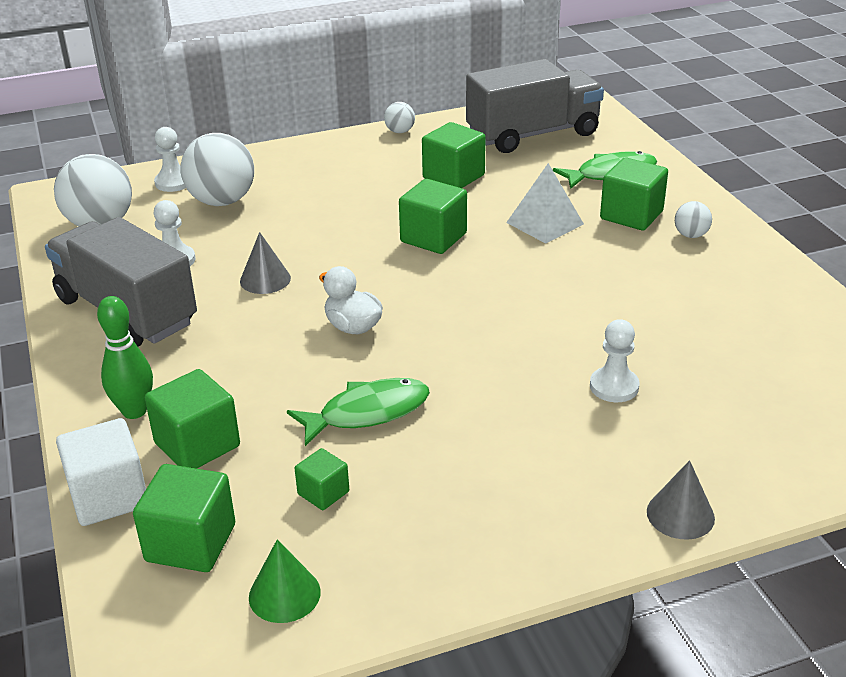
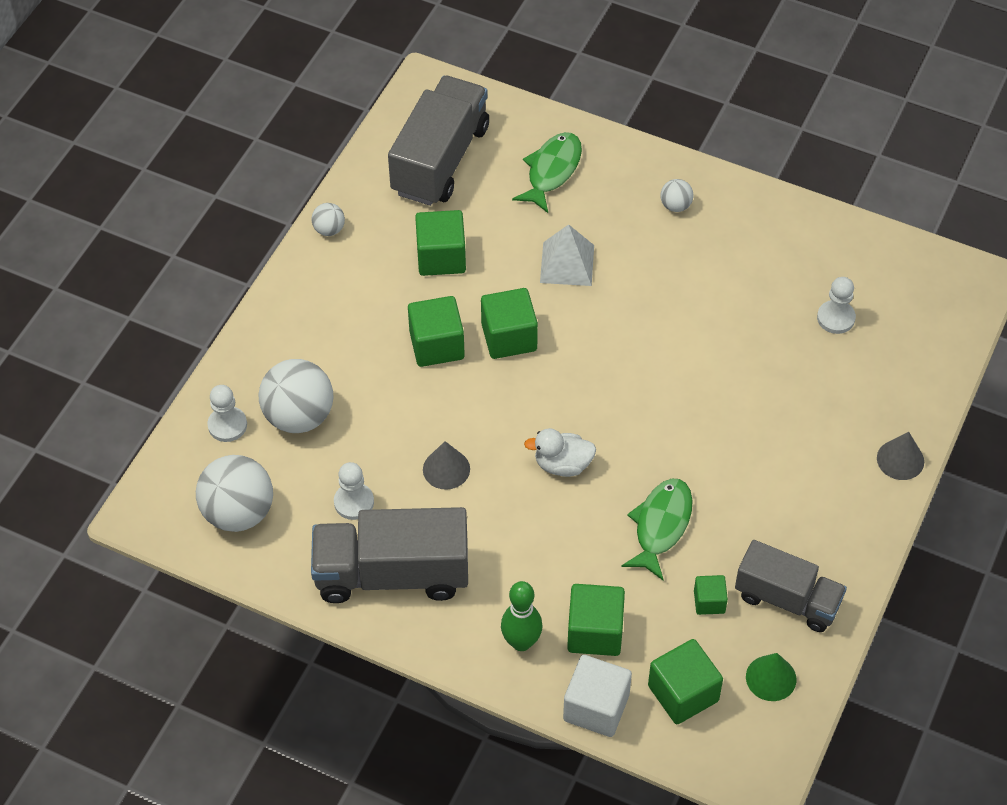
camera: 45 degrees left, 20 degrees up
white pawn [590,319,640,402] -> white pawn moved to [817,277,856,334]
green cube [600,157,668,230] -> green cube moved to [408,296,465,367]
none -> grey truck [735,540,847,632]

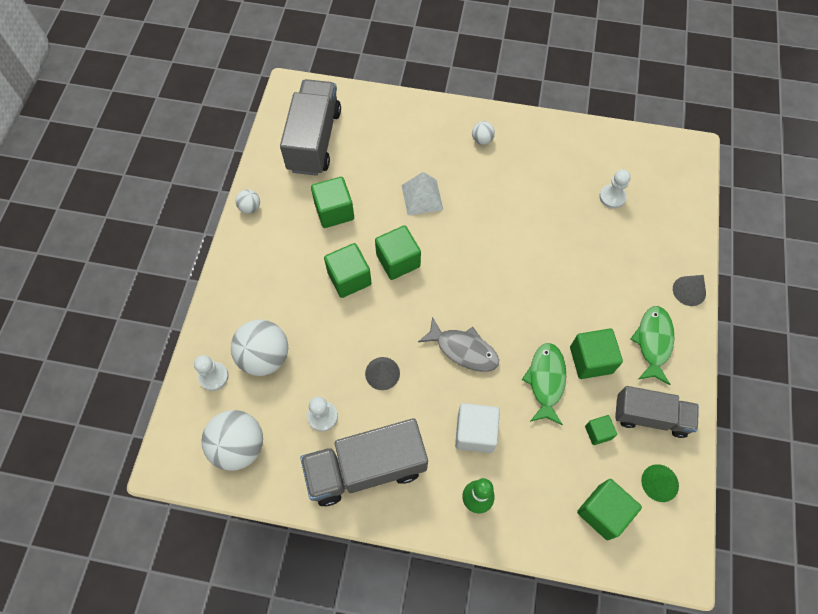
camera: 15 degrees left, 10 degrees up
green fish [512,132,582,213] -> green fish moved to [631,306,674,385]
white duck [524,428,596,477] -> grey fish [418,317,499,372]
white cube [563,655,632,737] -> white cube moved to [455,403,500,453]
green cube [567,584,625,656] -> green cube moved to [570,328,623,379]

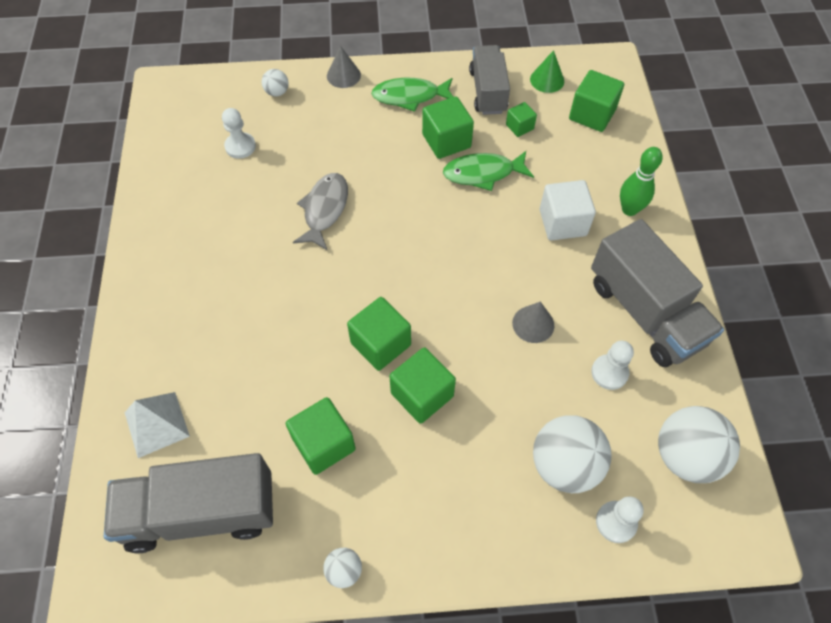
camera: 105 degrees left, 5 degrees down
white pyramid [401,172,443,215] -> white pyramid moved to [125,392,190,458]
grey fish [418,317,499,372] -> grey fish moved to [293,173,348,251]
white ball [472,121,495,145] -> white ball moved to [262,69,289,97]

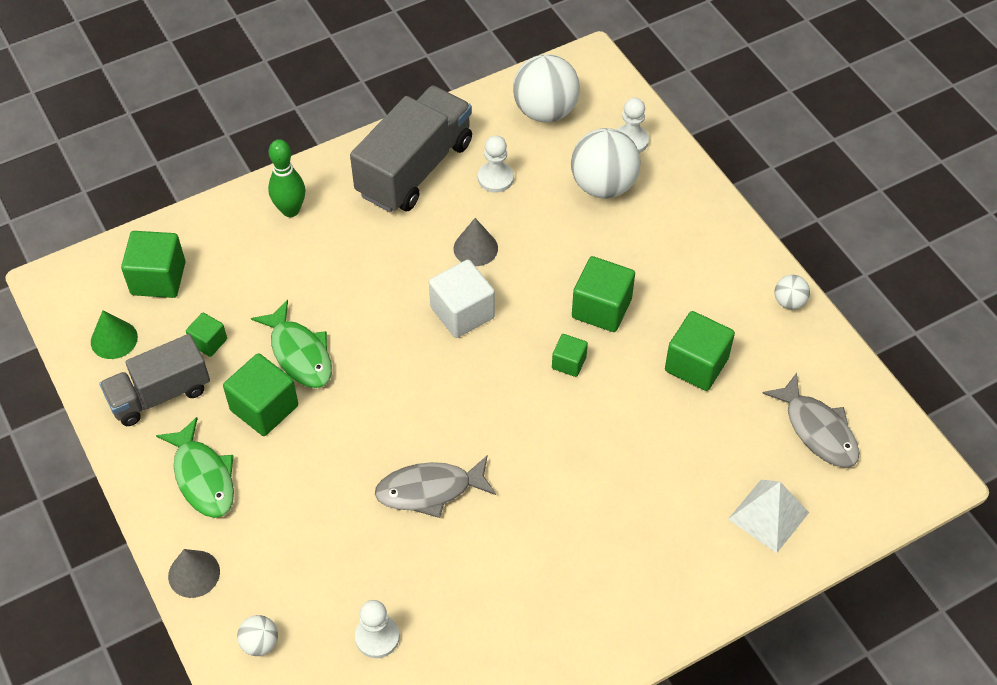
camera: 115 degrees left, 5 degrees down
grey truck [104,453,273,553] -> grey fish [762,373,859,468]
green cube [347,297,411,371] -> green cube [552,334,588,377], size x0.56
white cube [540,180,596,241] -> white cube moved to [429,260,495,338]

